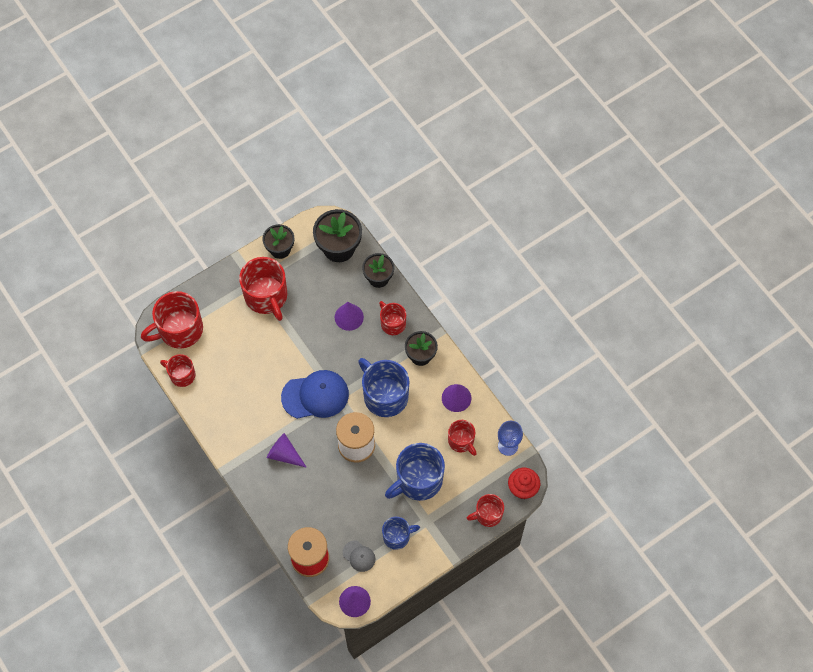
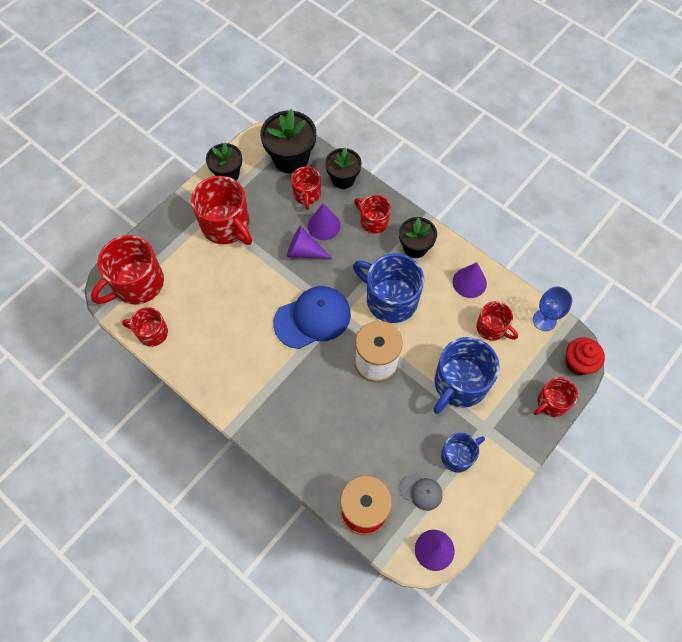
camera: 15 degrees left, 0 degrees up
purple cone [267,433,307,468] -> purple cone moved to [287,226,333,259]
none -> red mug [291,166,321,210]

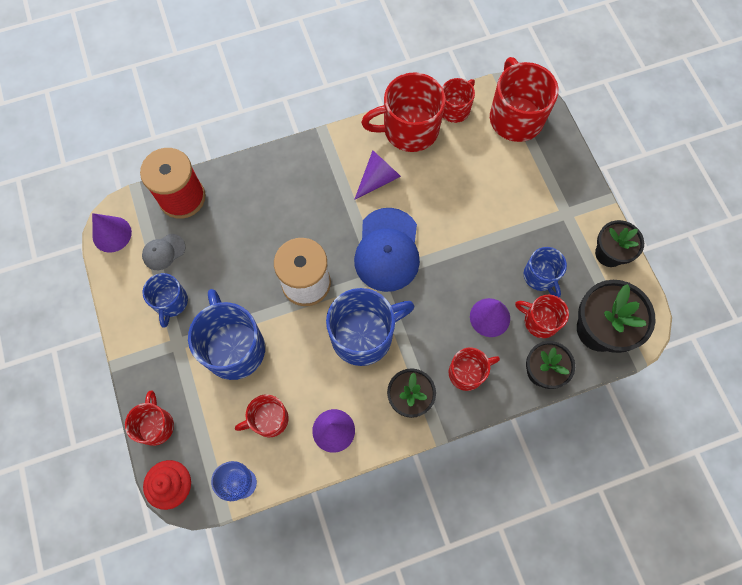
camera: 120 degrees right, 5 degrees up
red mug [191,176,252,245] -> red mug moved to [361,72,446,152]
purple cone [287,226,333,259] -> purple cone moved to [354,150,401,200]
none -> blue mug [524,247,567,298]

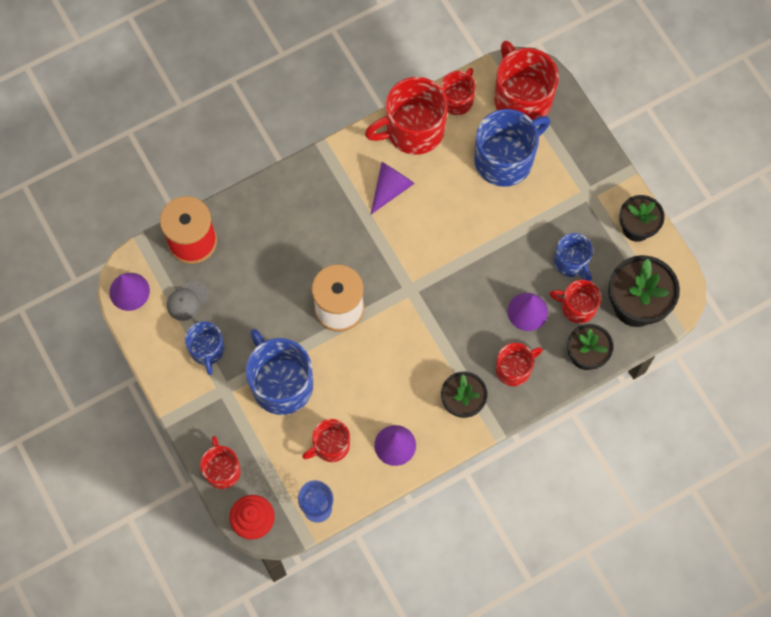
camera: 10 degrees left, 0 degrees up
blue mug [326,288,414,366] -> blue mug moved to [474,109,550,187]
blue cap [354,208,420,292] -> none

